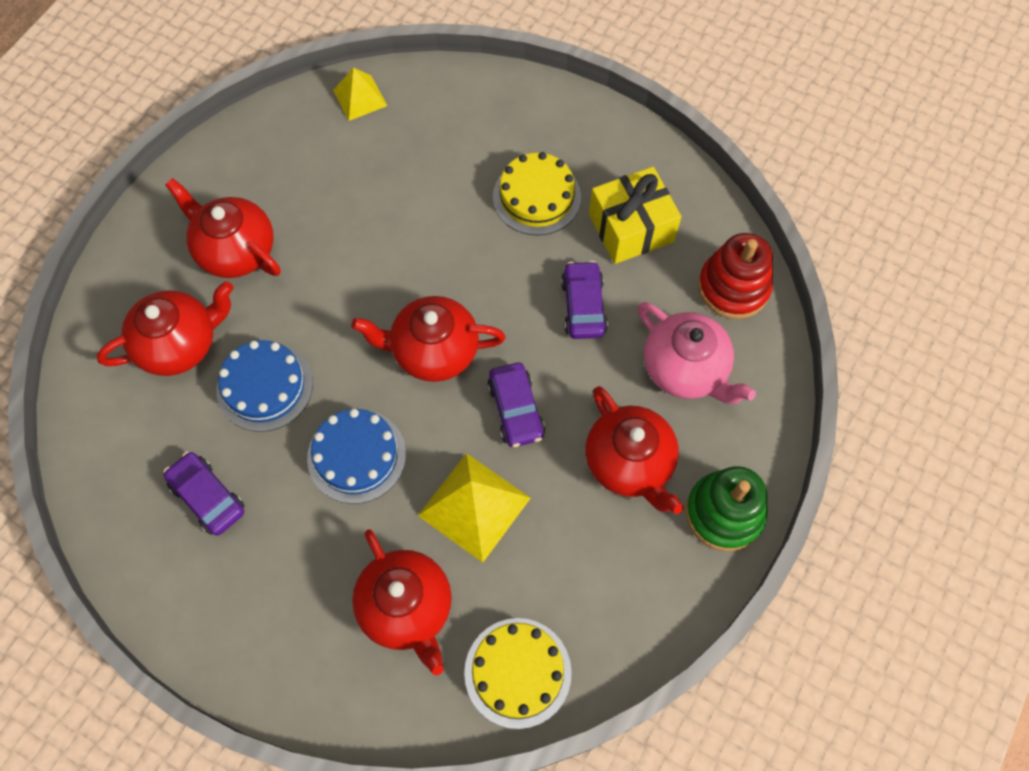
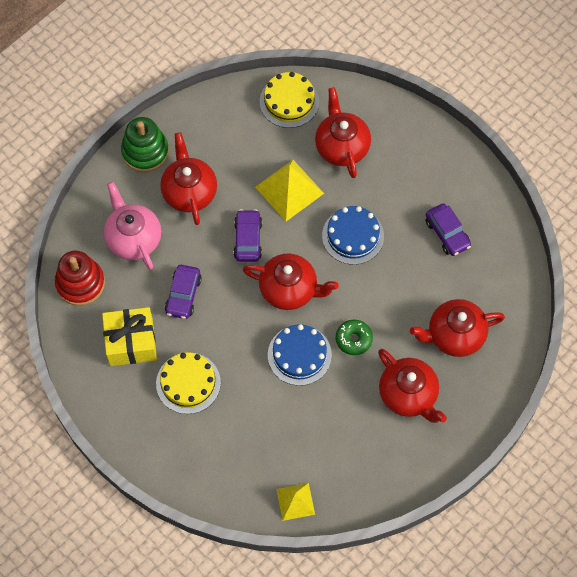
camera: 165 degrees left, 0 degrees up
blue cake [216,340,313,432] -> blue cake moved to [268,324,332,386]
none -> green donut [336,320,373,355]

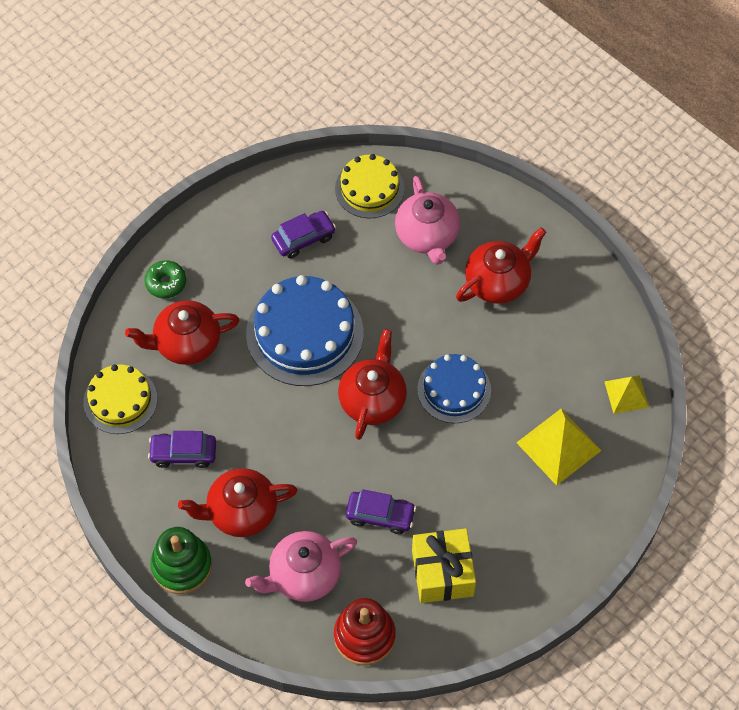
camera: 90 degrees left, 5 degrees down
yellow cake [156,352,221,414] -> yellow cake moved to [335,154,405,218]
purple car [233,209,262,262] -> purple car moved to [148,431,216,468]
yellow pyramid [255,160,324,221] -> yellow pyramid moved to [516,409,602,486]
blue cake [322,206,384,265] -> blue cake [246,275,364,386], size x1.62
green donut [336,320,373,355] -> green donut moved to [144,260,186,299]
red teapot [410,299,505,357] -> pink teapot [395,176,460,265]

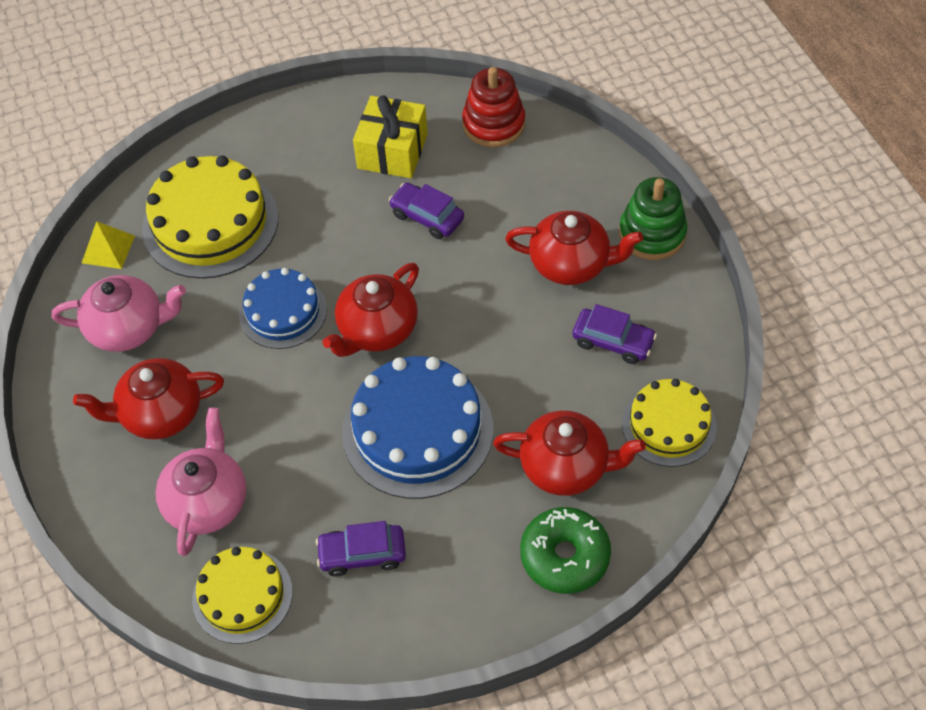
camera: 155 degrees left, 5 degrees down
green donut [144,260,186,299] -> green donut [520,507,611,594], size x1.56
pink teapot [245,531,357,602] -> pink teapot moved to [52,275,186,352]
yellow pyramid [516,409,602,486] -> yellow cake [142,156,278,279]

